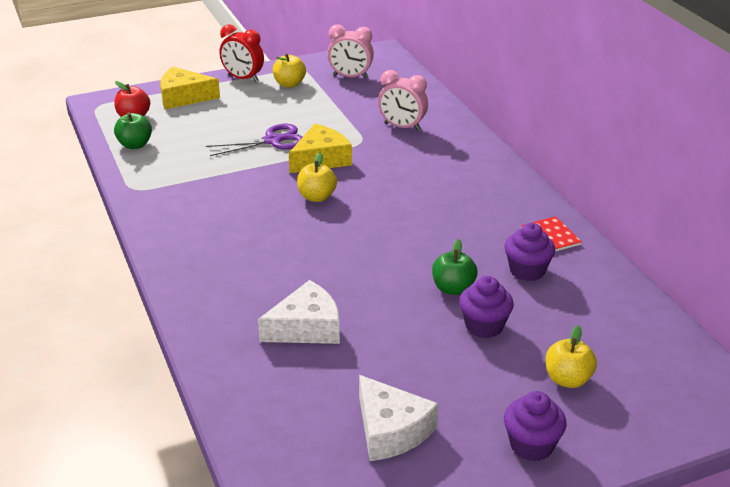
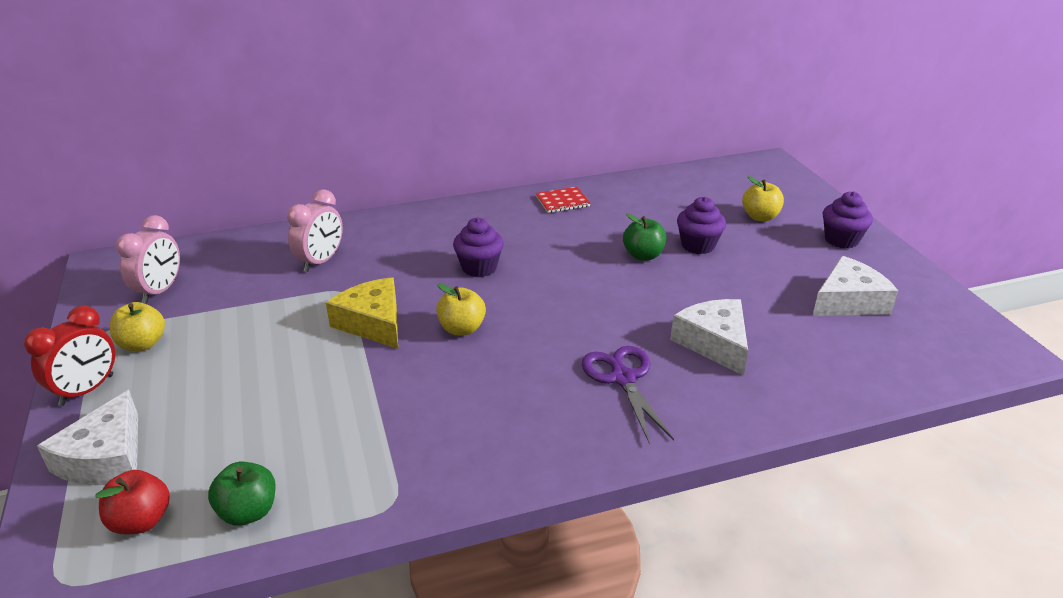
camera: 85 degrees left, 0 degrees up
yellow cheese [160,67,220,109] -> white cheese [37,390,138,485]
purple scissors [206,124,302,156] -> purple scissors moved to [582,346,674,444]
purple cupcake [505,223,555,281] -> purple cupcake moved to [453,218,504,277]

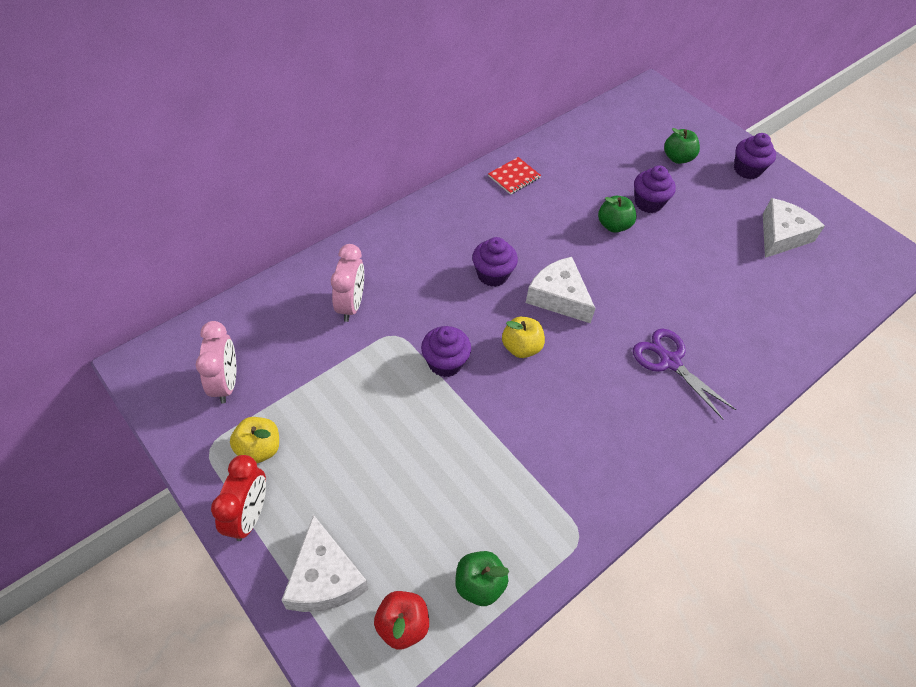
camera: 25 degrees left, 20 degrees up
yellow cheese [326,277,398,349] -> purple cupcake [421,326,471,377]
white cheese [670,299,748,376] -> white cheese moved to [526,257,596,323]
yellow apple [742,176,784,221] -> green apple [664,128,700,164]

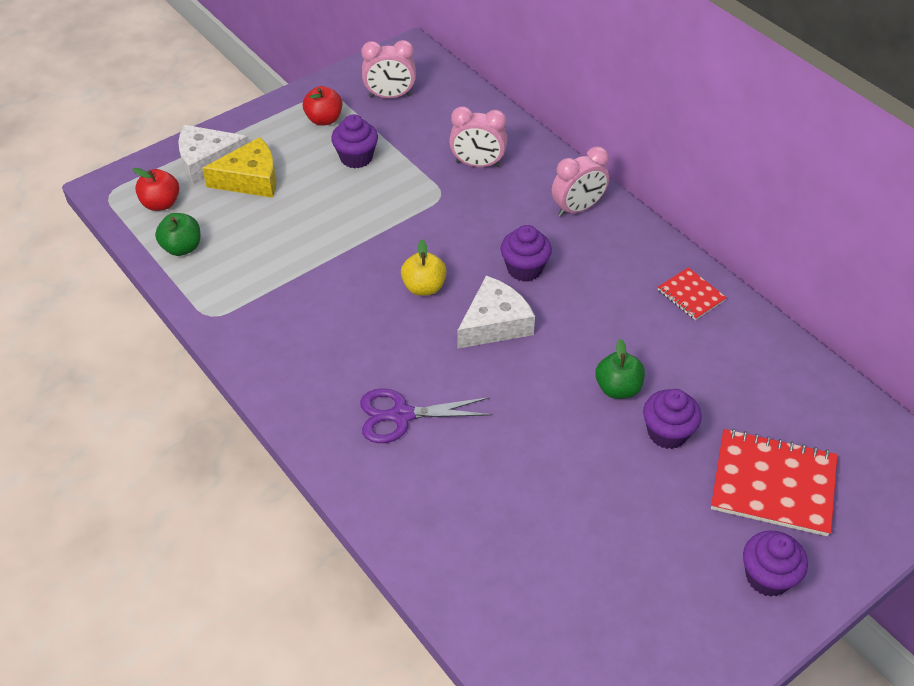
camera: 95 degrees right, 5 degrees down
red clock [211,455,266,541] -> none
yellow apple [230,417,279,463] -> red apple [303,86,342,126]
purple cupcake [421,326,471,377] -> purple cupcake moved to [331,114,378,169]
purple scissors [633,329,736,420] -> purple scissors turned 150 degrees counterclockwise [360,388,493,443]
green apple [664,128,700,164] -> red notebook [711,429,837,536]
white cheese [763,198,825,258] -> none
none -> yellow cheese [202,137,276,198]
none -> pink clock [552,147,609,217]

